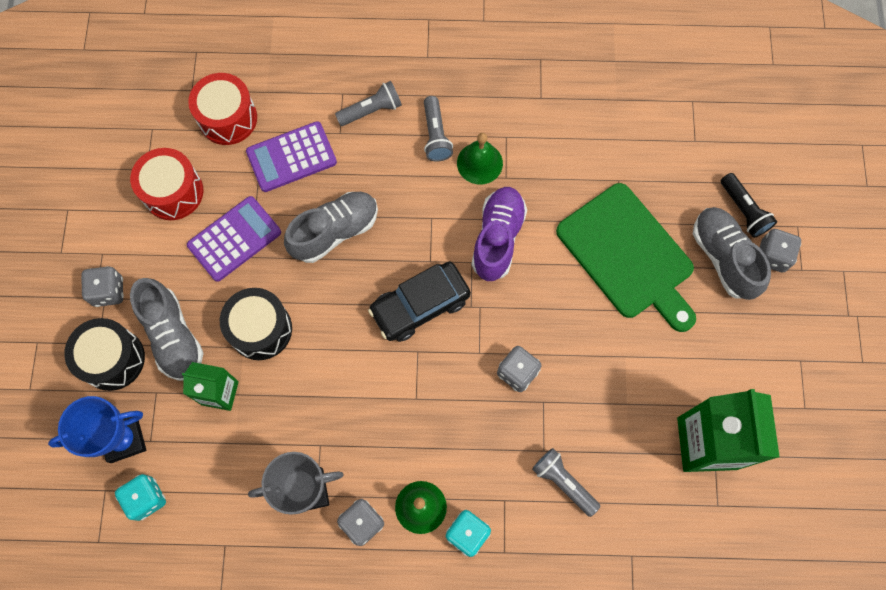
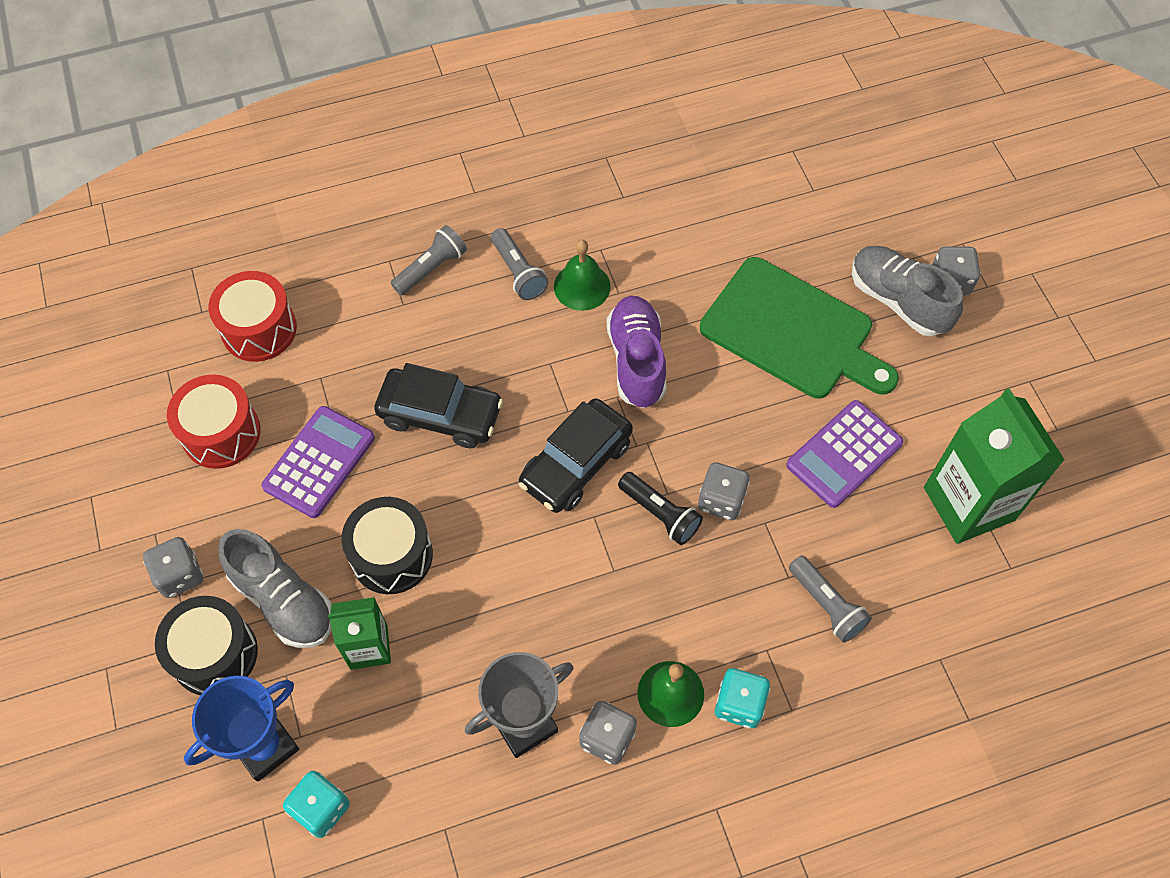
camera: 20 degrees left, 10 degrees down
purple calculator [246,121,337,192] -> purple calculator moved to [786,400,903,508]
grey shoe [284,192,378,263] -> black car [374,363,503,448]
grey flashlight [532,448,601,517] -> grey flashlight turned 150 degrees counterclockwise [789,556,872,643]
black flashlight [721,173,777,238] -> black flashlight moved to [618,472,703,545]

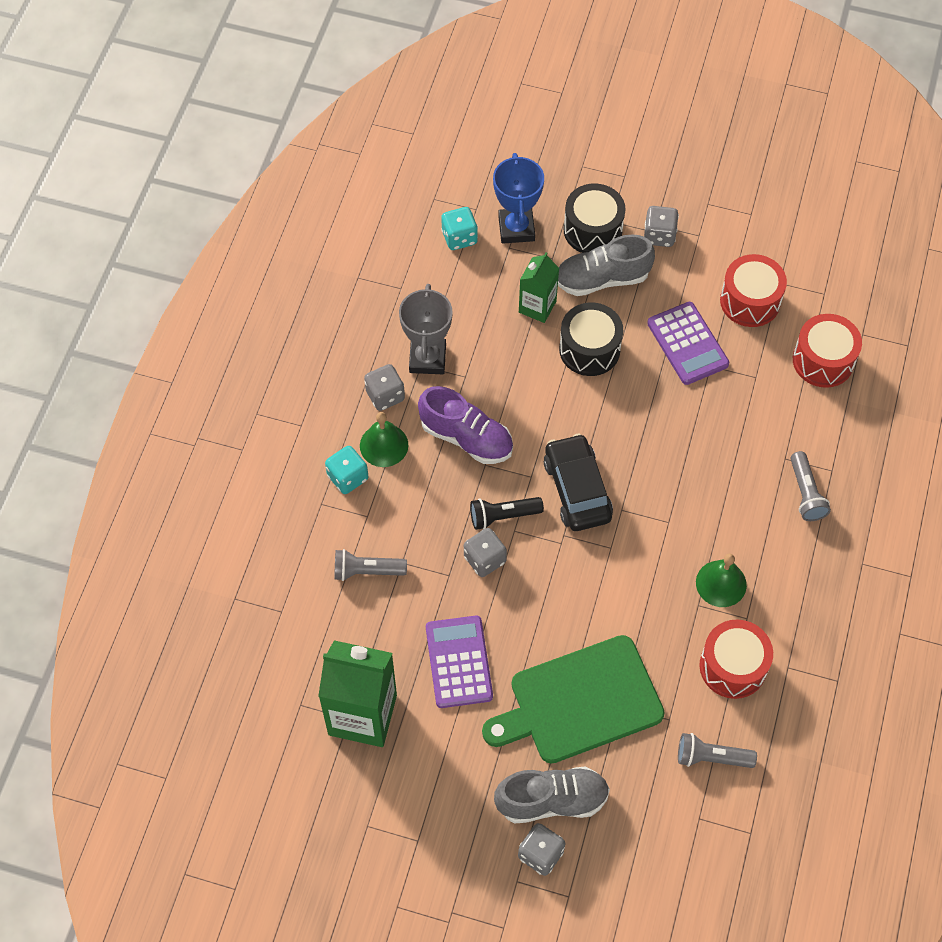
camera: 125 degrees right, 0 degrees up
black car [374,363,503,448] -> none
grey flashlight [491,228,548,300] -> grey flashlight moved to [678,733,757,768]
purple shoe [607,296,667,408] -> purple shoe moved to [418,386,513,464]
none -> red drum [700,619,773,699]

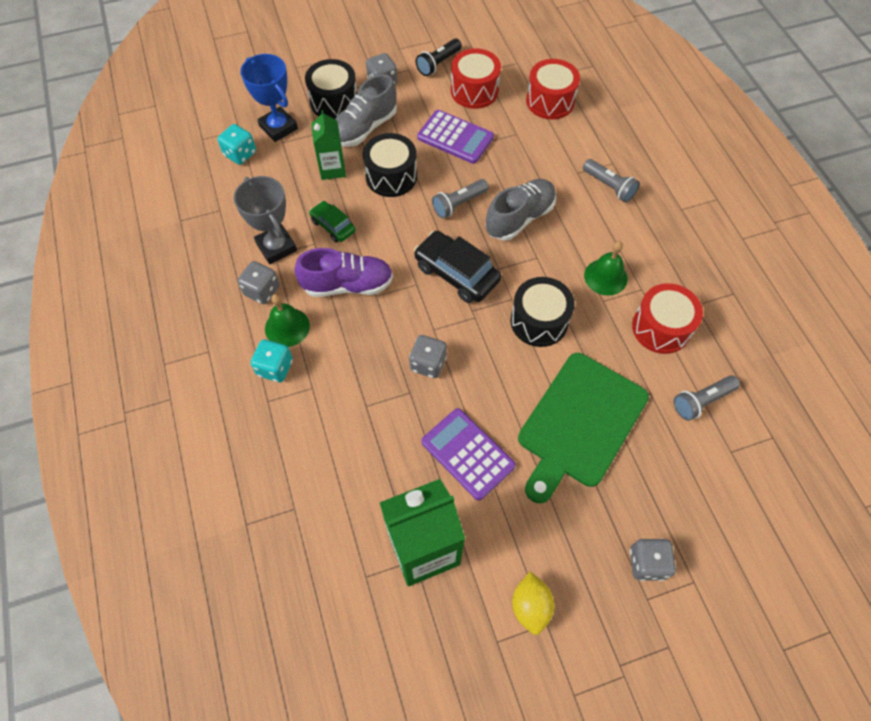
camera: 35 degrees left, 0 degrees up
grey flashlight [334,549,407,581] -> grey flashlight moved to [432,179,489,219]
black flashlight [470,497,544,530] -> black flashlight moved to [416,38,462,76]
grey shoe [494,767,610,824] -> grey shoe moved to [486,179,556,241]
none -> green car [309,201,356,242]
none -> black drum [510,277,575,347]
none -> yellow lemon [512,572,555,635]

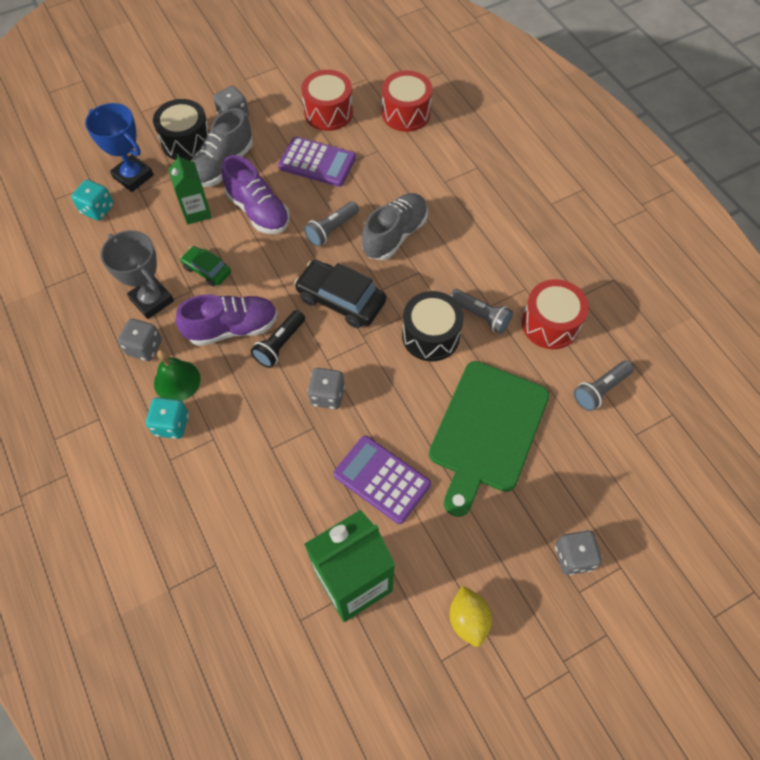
camera: 10 degrees left, 0 degrees up
black drum [363,133,417,197] -> purple shoe [222,155,290,234]
black flashlight [416,38,462,76] -> black flashlight moved to [251,310,305,368]
grey flashlight [583,159,640,203] -> grey flashlight moved to [450,289,513,334]
green bell [584,241,628,296] -> none

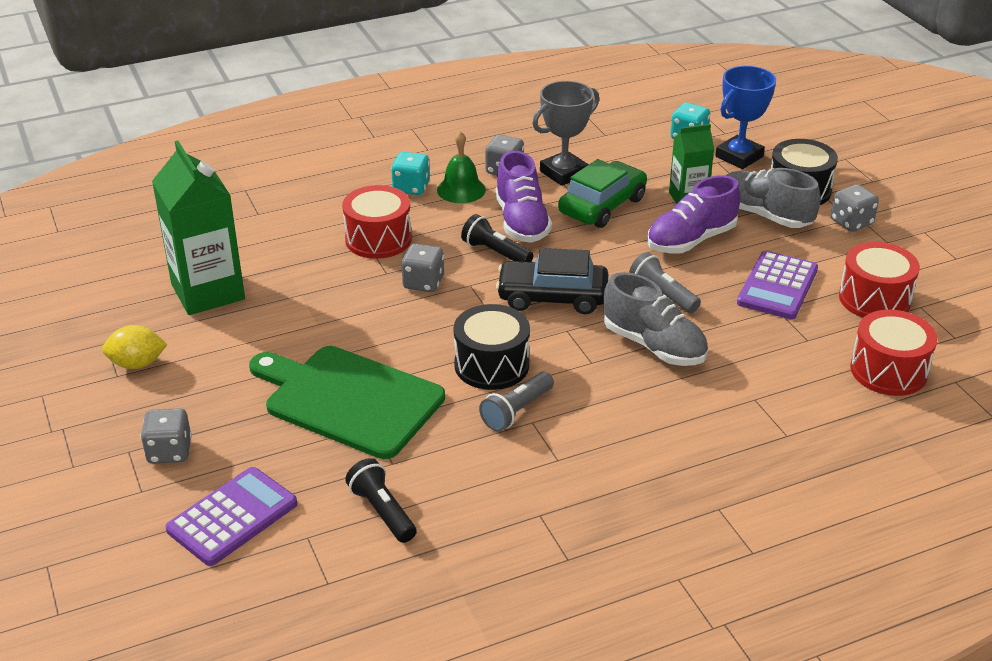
camera: 95 degrees right, 25 degrees down
green car [180,246,231,287] -> green car [558,159,647,228], size x1.69
black car [294,260,386,328] -> black car turned 120 degrees counterclockwise [496,248,608,314]
purple calculator [333,436,431,524] -> purple calculator moved to [166,467,297,566]
red drum [522,279,589,349] -> red drum moved to [342,185,412,259]
grey flashlight [573,360,634,411] -> black flashlight [345,458,417,543]

